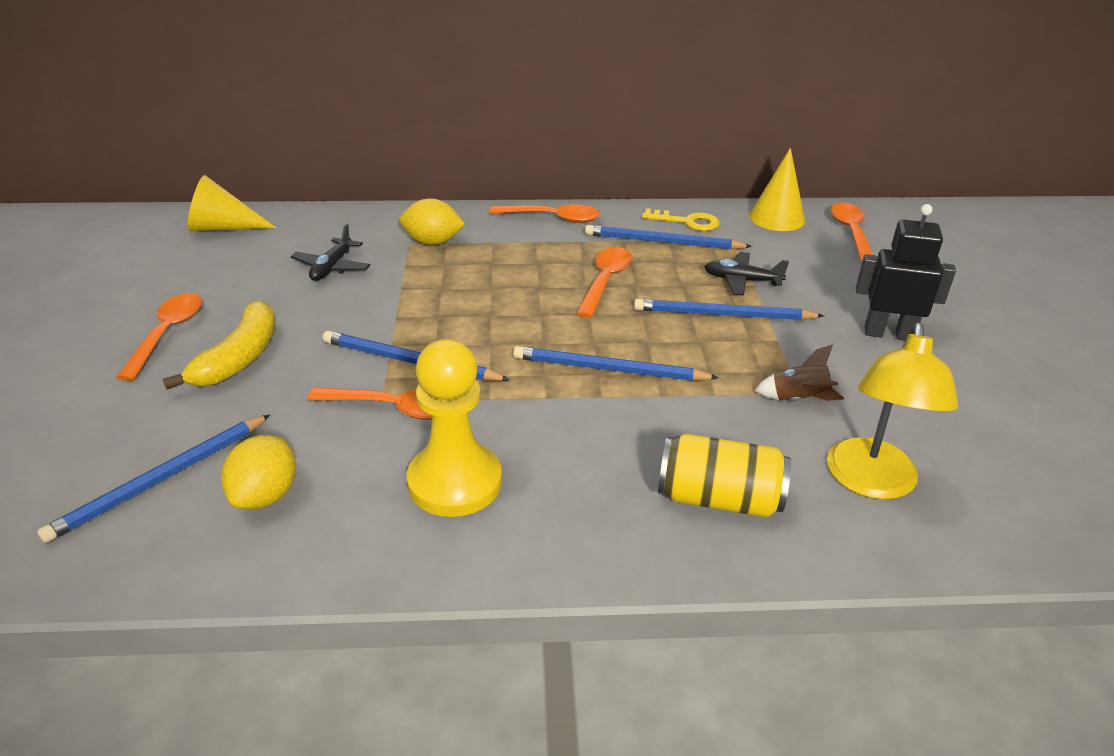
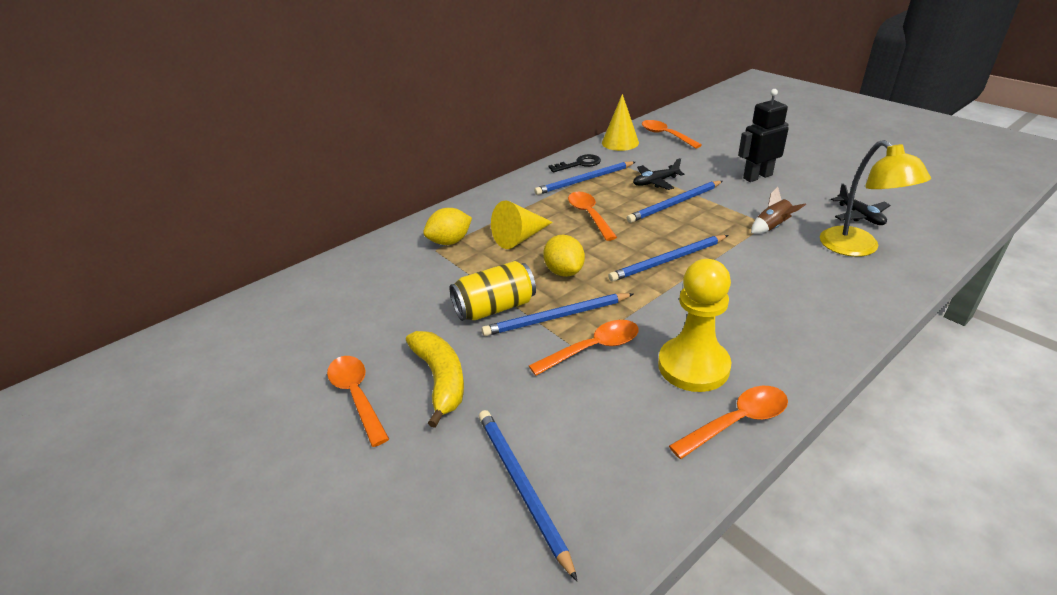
camera: 35 degrees left, 0 degrees up
blue pencil [37,414,270,543] -> blue pencil turned 150 degrees clockwise [479,410,577,581]
yellow cone [188,175,276,231] -> yellow cone moved to [491,200,553,249]
yellow lemon [221,435,296,509] -> yellow lemon moved to [543,235,585,277]
black plane [291,224,370,281] -> black plane moved to [831,183,890,225]
orange spoon [489,204,600,223] -> orange spoon moved to [669,386,788,459]
yellow key [642,208,720,231] -> black key [548,154,601,172]
yellow can [658,434,791,518] -> yellow can moved to [449,261,536,321]

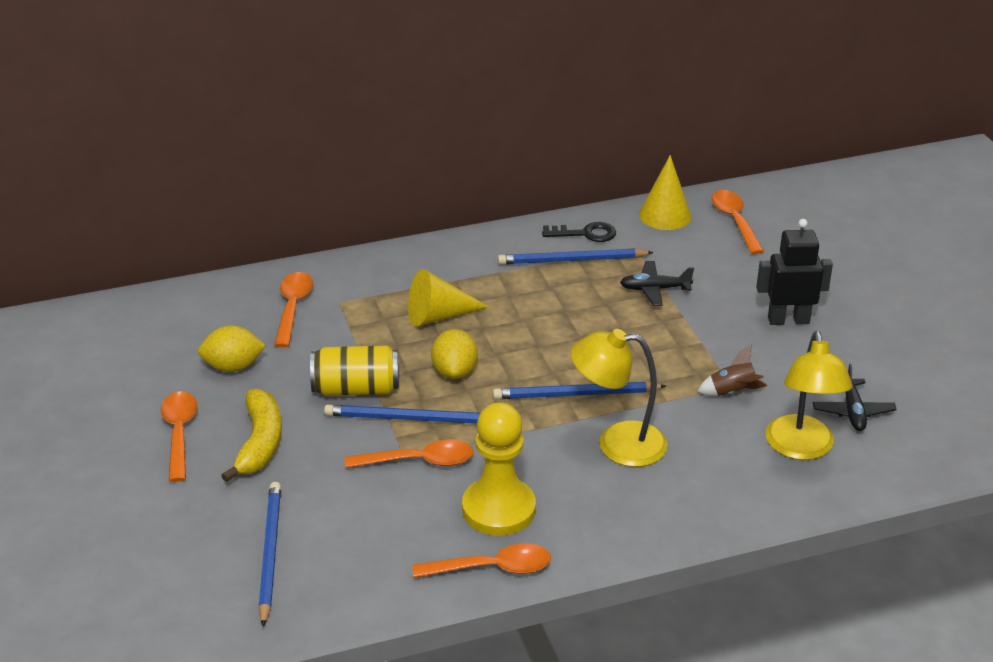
camera: 20 degrees right, 0 degrees up
yellow lemon [423,208,472,245] -> yellow lemon moved to [198,326,266,372]
orange spoon [568,192,617,241] -> orange spoon moved to [274,272,313,347]
blue pencil [627,181,722,223] -> none
none -> yellow lamp [571,329,668,467]

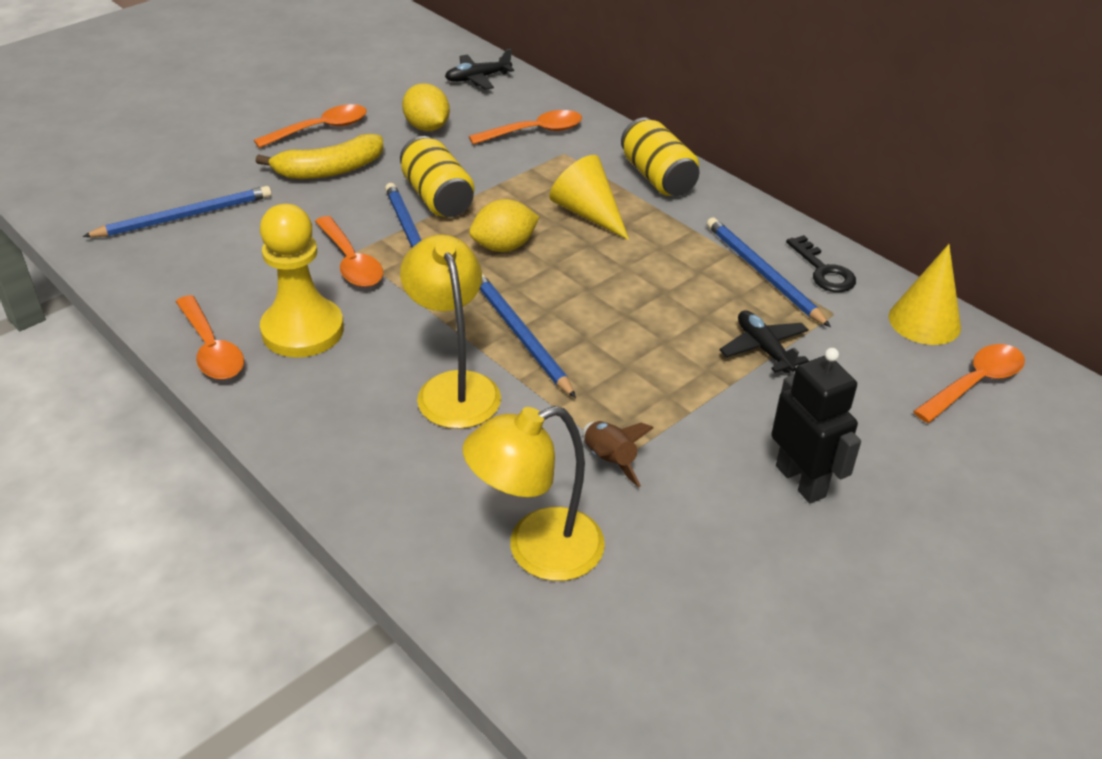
camera: 65 degrees right, 5 degrees up
black plane [813,364,897,431] -> black plane moved to [445,49,514,90]
none -> yellow can [621,118,700,196]

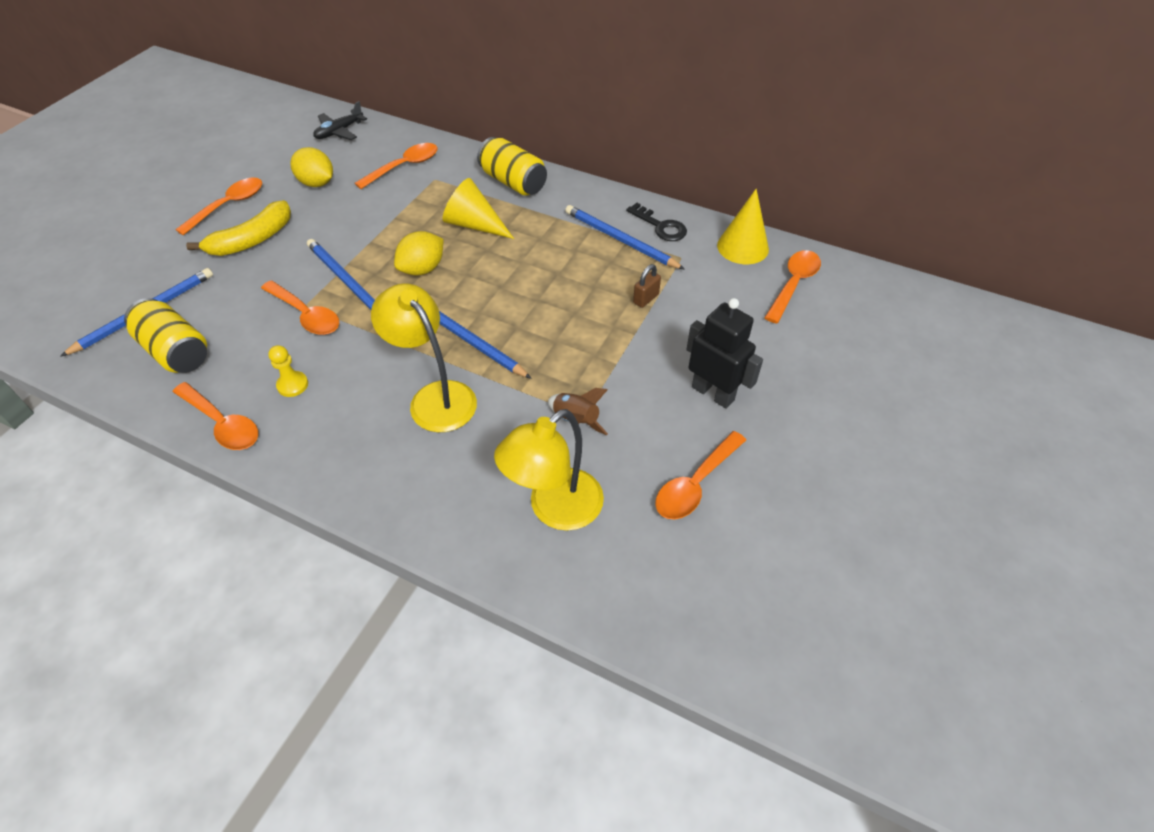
camera: 20 degrees left, 10 degrees up
yellow pawn [260,204,344,358] -> yellow pawn [268,345,308,397], size x0.45
yellow can [400,136,474,217] -> yellow can moved to [124,298,207,373]
black plane [720,310,809,373] -> brown padlock [633,264,661,308]
none -> orange spoon [655,431,746,520]

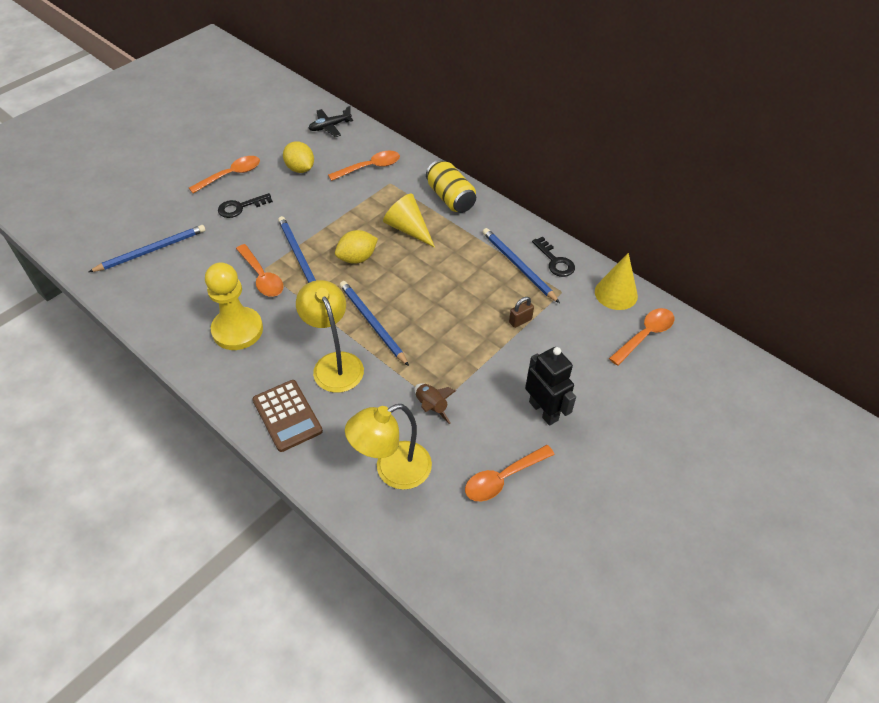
camera: 15 degrees right, 0 degrees up
yellow can [124,298,207,373] -> none
orange spoon [173,382,258,450] -> none
yellow banana [186,200,291,256] -> black key [218,193,273,218]
yellow pawn [268,345,308,397] -> yellow pawn [205,262,263,350], size x2.23
none -> brown calculator [253,380,323,452]

